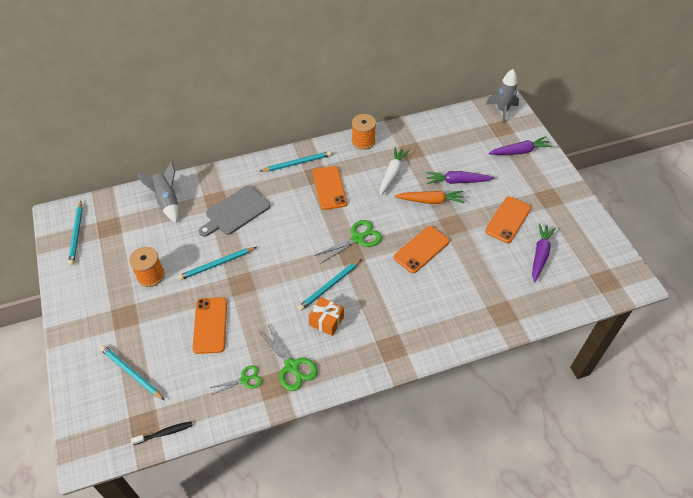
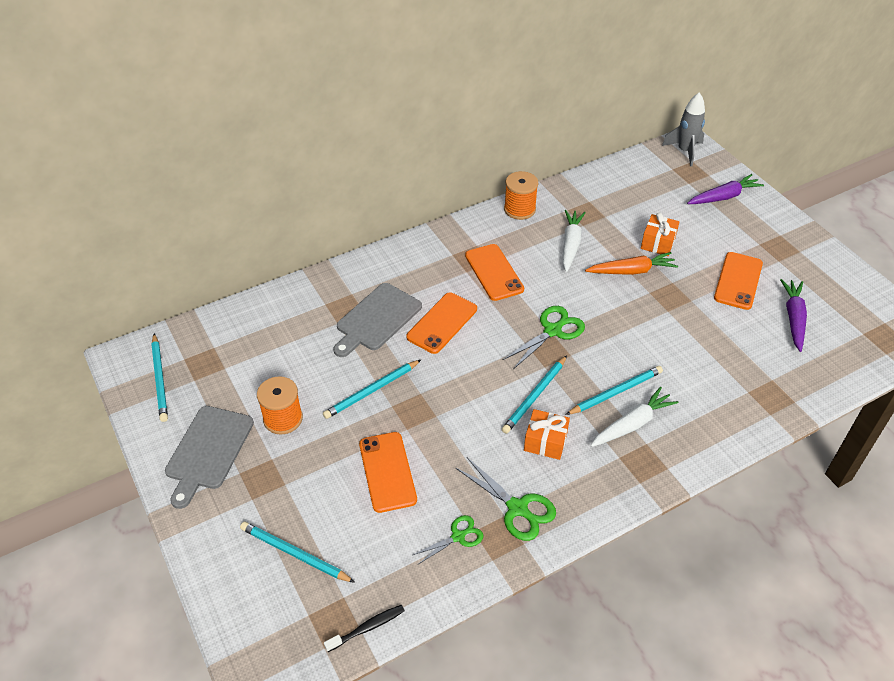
camera: 10 degrees left, 5 degrees down
grey rocket [137,161,179,223] -> none
turquoise pencil [259,151,332,172] -> turquoise pencil moved to [566,366,663,415]
orange phone [394,226,450,273] -> orange phone moved to [406,292,477,354]
purple carrot [426,171,494,184] -> orange gift [641,212,679,256]
none -> grey cutting board [165,406,254,509]
none -> white carrot [590,387,678,447]

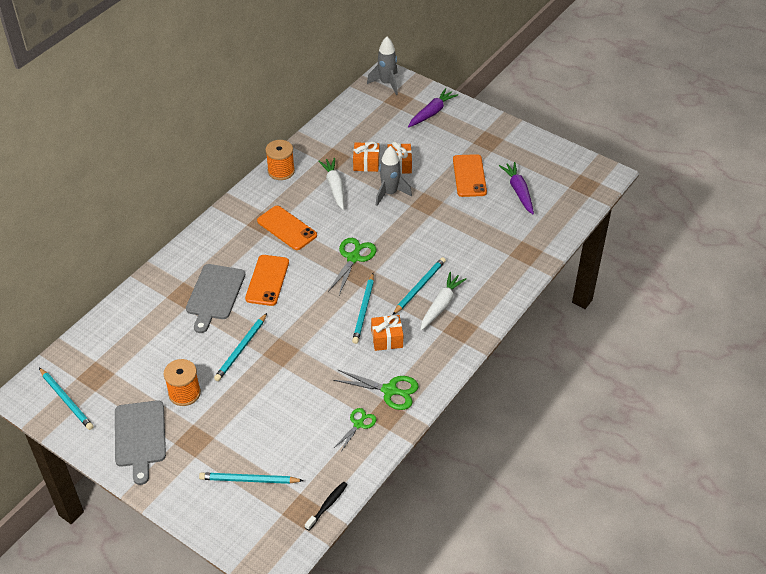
camera: 25 degrees left, 0 degrees up
orange phone [359,432,417,513] -> none
orange carrot [585,252,678,275] -> grey rocket [376,146,412,206]
none -> orange gift [353,141,379,172]

